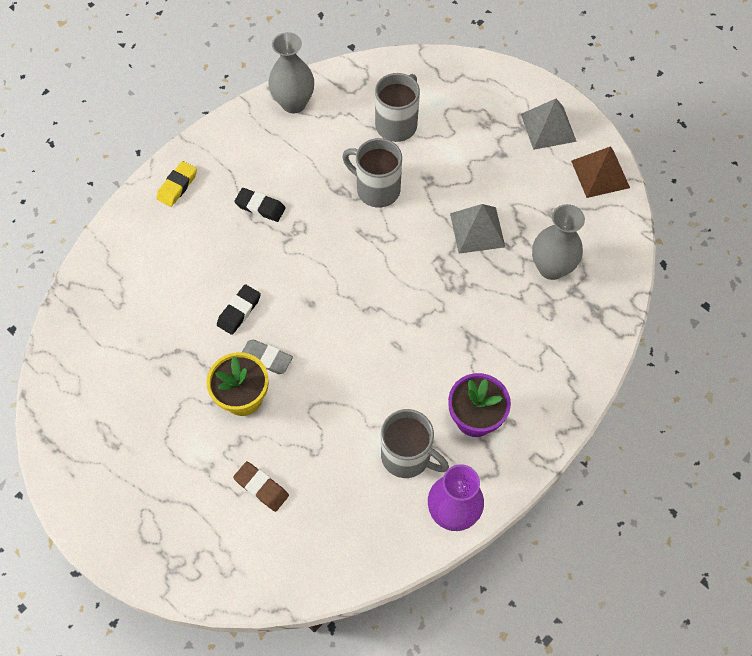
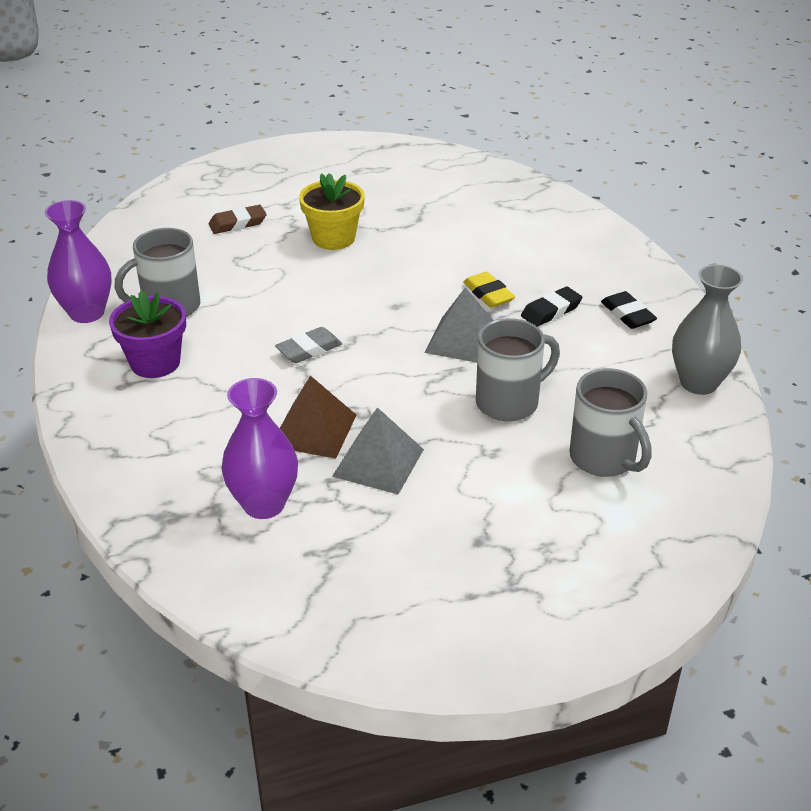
camera: 120 degrees right, 25 degrees down
yellow eraser [156,161,197,207] -> yellow eraser moved to [463,272,515,308]
black eraser [217,284,261,335] -> black eraser moved to [601,291,657,329]
grey eraser [242,340,293,374] -> grey eraser moved to [275,327,342,363]
grey pyramid [521,99,577,150] -> grey pyramid moved to [424,288,494,363]
grey vase [532,204,585,280] -> purple vase [221,378,298,519]
brown pyramid [571,146,630,198] -> brown pyramid moved to [280,376,356,459]

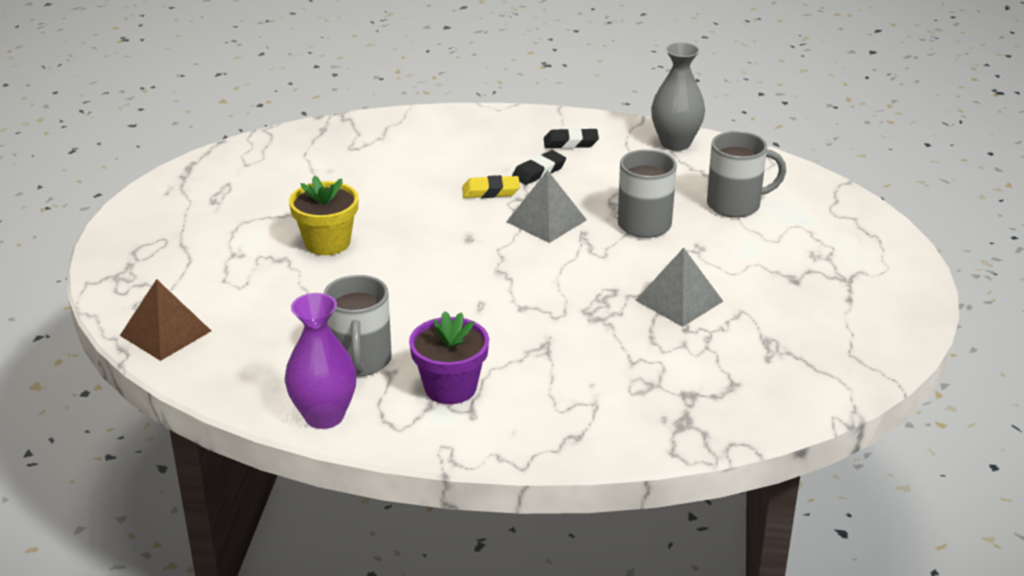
camera: 65 degrees left, 5 degrees down
brown eraser [209,205,267,234] -> none
purple vase [221,378,298,519] -> none
grey eraser [275,327,342,363] -> none
brown pyramid [280,376,356,459] -> brown pyramid moved to [120,279,211,361]
black eraser [521,286,583,327] -> black eraser turned 60 degrees clockwise [512,150,566,185]

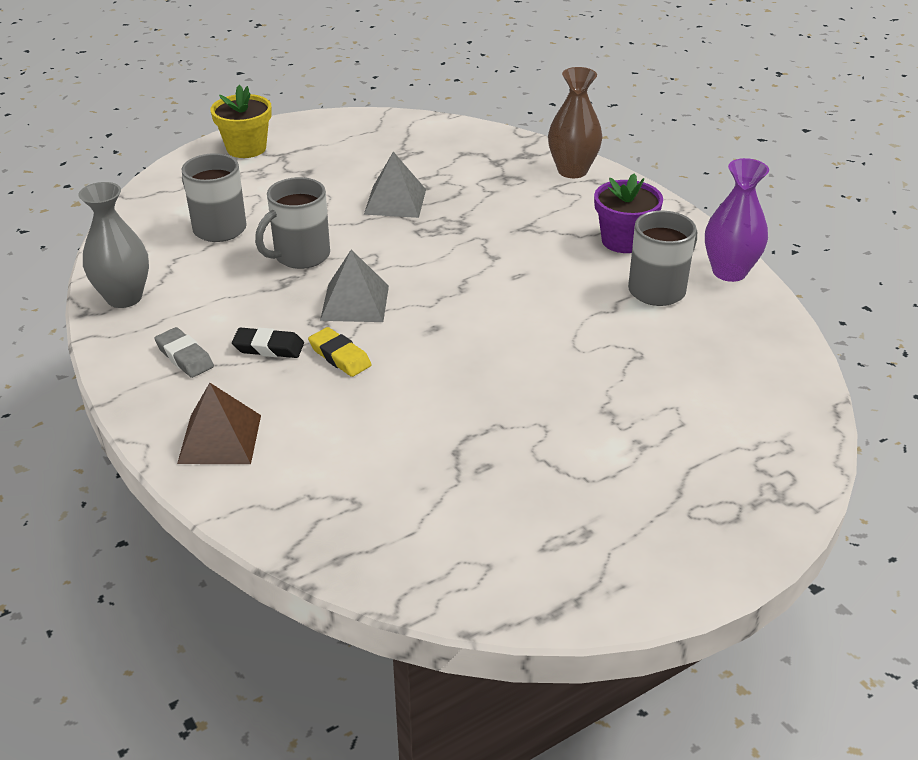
camera: 130 degrees left, 5 degrees up
brown pyramid [120,279,211,361] -> brown pyramid moved to [177,383,261,464]
yellow flower pot [289,176,358,255] -> yellow flower pot moved to [210,85,272,158]
black eraser [544,128,599,149] -> grey eraser [154,327,214,378]
none -> brown vase [548,67,602,178]

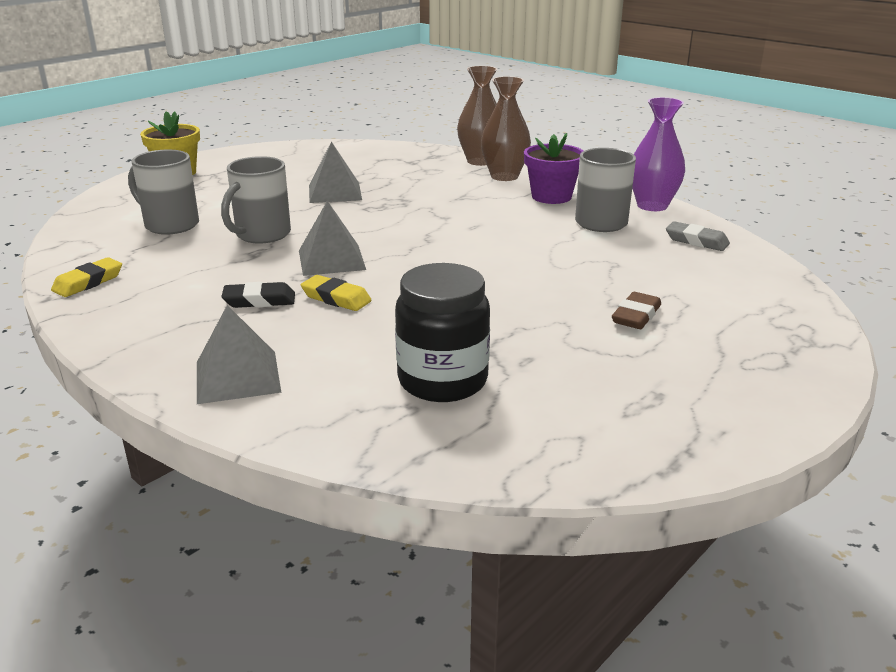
camera: 15 degrees left, 10 degrees down
grey vase [79,182,149,308] -> yellow eraser [51,257,122,297]
grey eraser [154,327,214,378] -> grey eraser moved to [666,221,730,251]
brown pyramid [177,383,261,464] -> grey pyramid [197,305,281,404]
none -> black jar [395,263,490,402]
none -> brown vase [481,76,531,181]
none -> brown eraser [612,292,661,329]

